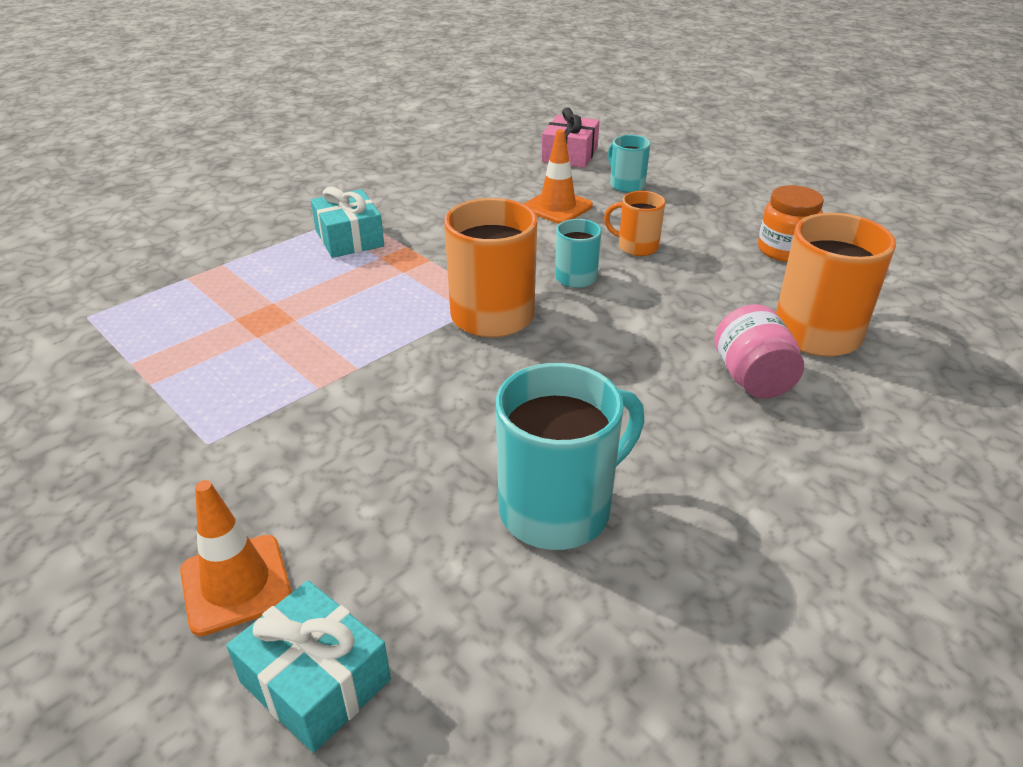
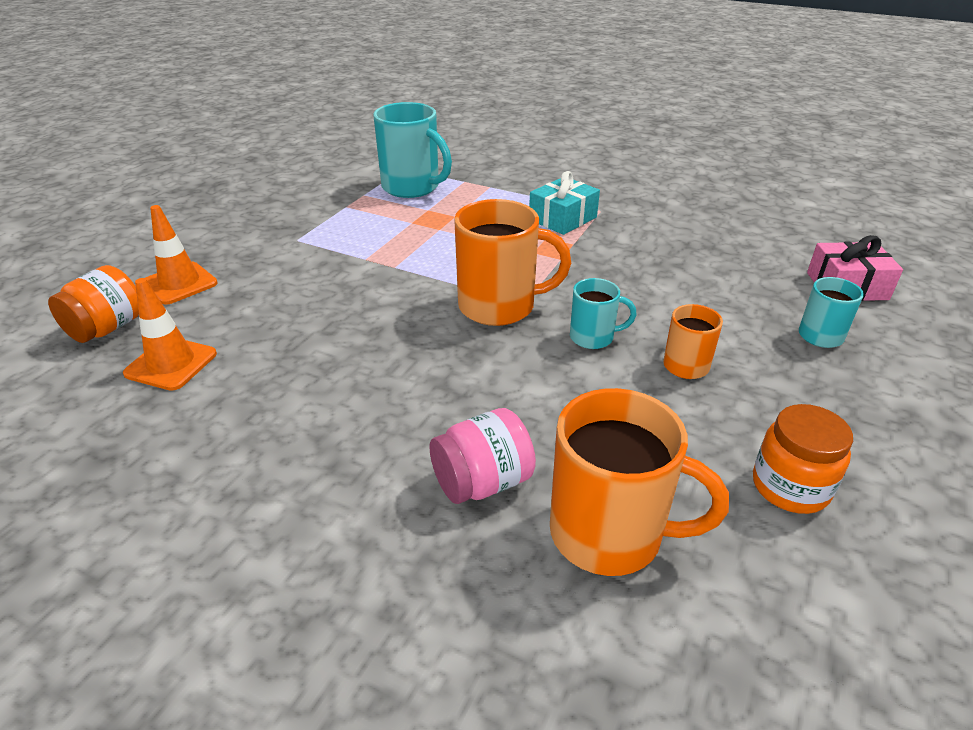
camera: 70 degrees right, 0 degrees up
turquoise gift [226,581,391,753] -> orange jar [48,265,139,343]
turquoise mug [496,363,645,550] -> turquoise mug moved to [373,102,452,198]
orange traffic cone [524,129,593,224] -> orange traffic cone moved to [123,278,217,391]

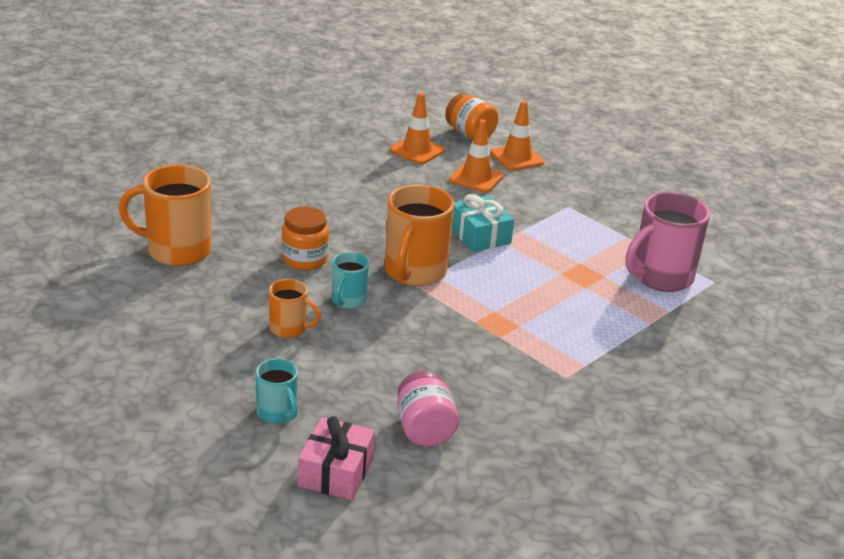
camera: 105 degrees right, 5 degrees down
turquoise mug [373,102,452,198] -> pink mug [625,192,710,292]
pink jar [429,408,536,504] -> pink jar moved to [397,371,459,446]
turquoise gift [529,171,600,235] -> turquoise gift moved to [452,194,514,252]
orange mug [550,388,729,576] -> orange mug turned 60 degrees clockwise [119,165,212,266]
orange jar [753,404,853,514] -> orange jar moved to [282,206,329,270]
none -> orange traffic cone [449,119,504,193]

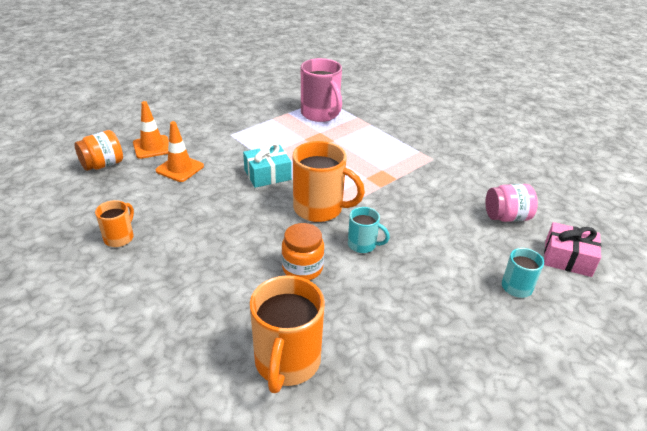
camera: 85 degrees left, 5 degrees up
orange mug [269,279,321,338] -> orange mug moved to [95,200,134,247]
orange traffic cone [389,93,445,164] -> none

